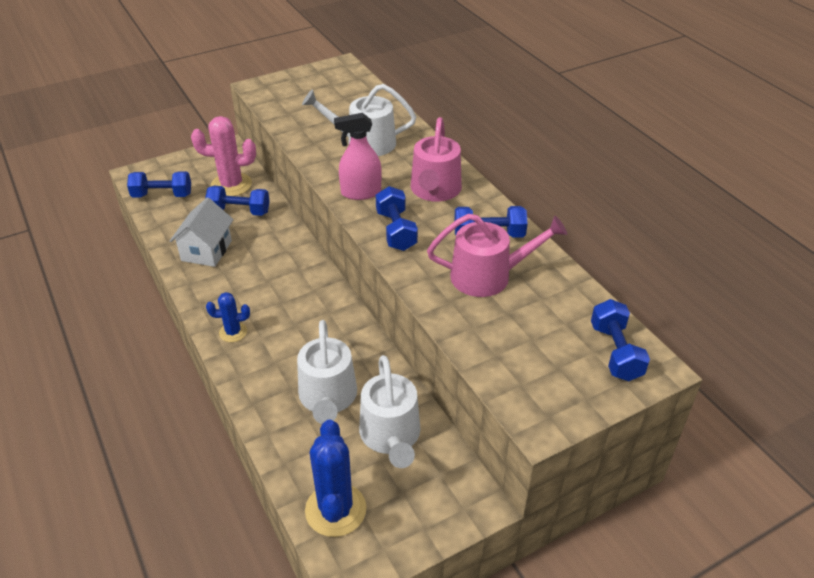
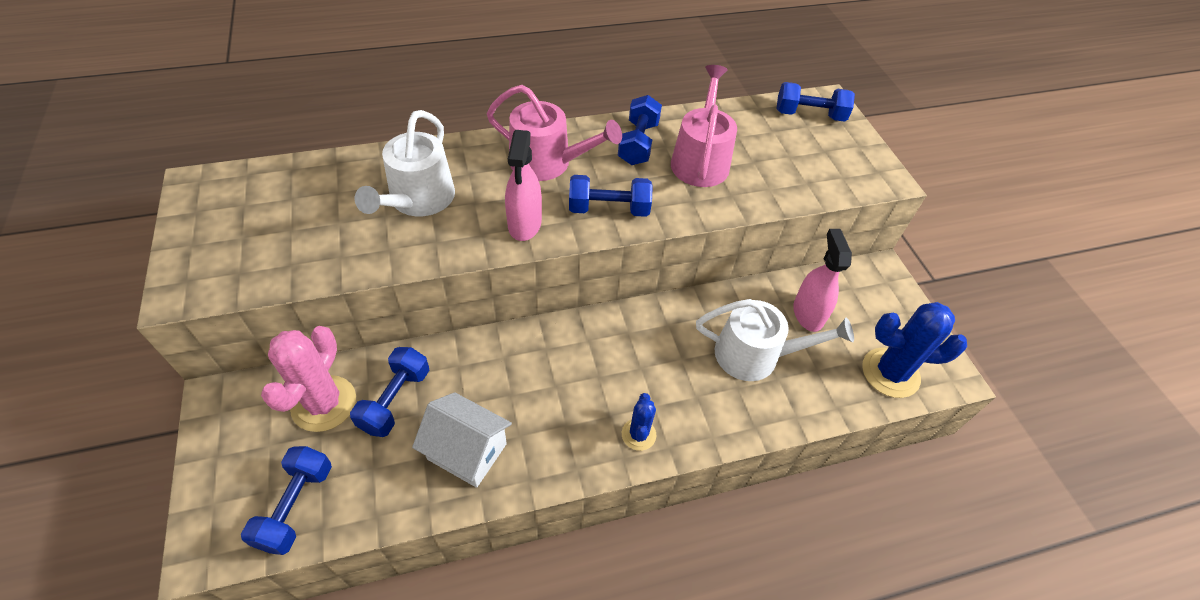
camera: 80 degrees left, 10 degrees up
white watering can [359,355,421,468] -> pink spray bottle [793,229,852,332]

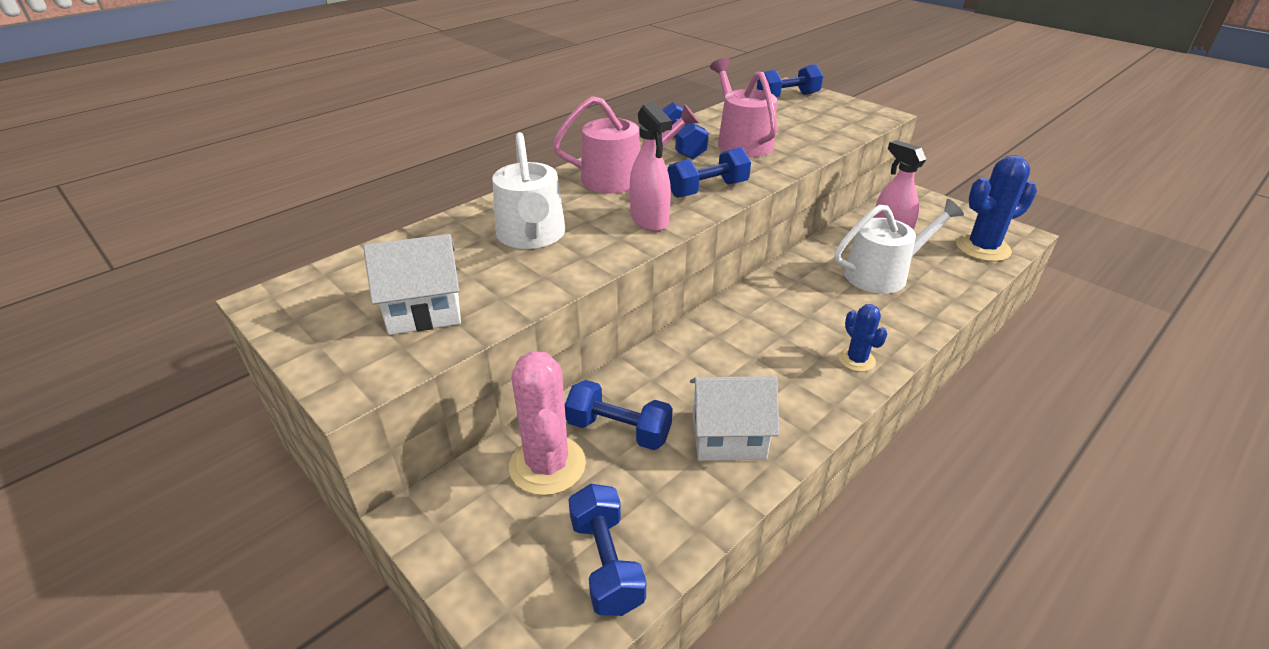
camera: 25 degrees left, 15 degrees down
blue dumbbell [350,347,429,437] -> blue dumbbell turned 60 degrees counterclockwise [565,380,673,450]
none -> white house [363,234,461,335]

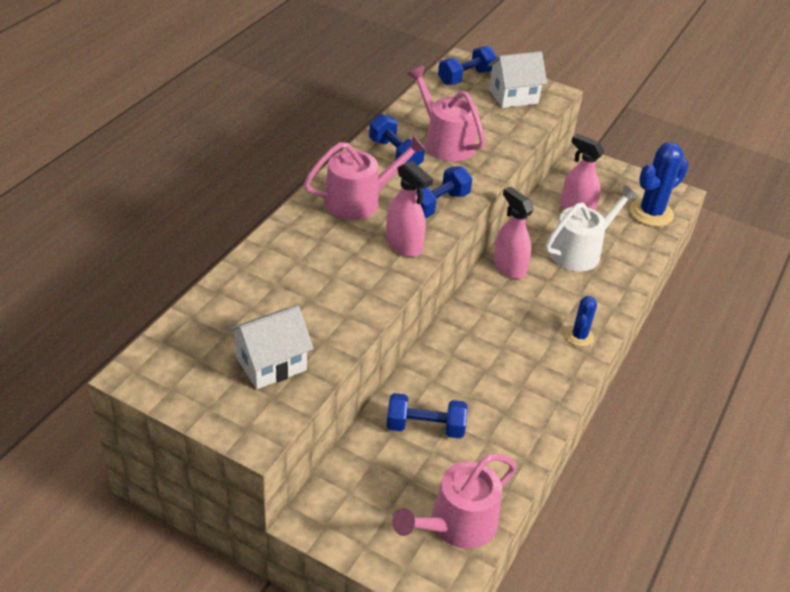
camera: 20 degrees left, 5 degrees up
white watering can [492,132,566,249] -> none
pink cactus [509,351,586,496] -> none
blue dumbbell [568,484,646,616] -> pink watering can [392,453,517,549]
white house [690,376,779,461] -> white house moved to [488,51,547,108]
blue cactus [839,304,888,372] -> blue cactus turned 60 degrees clockwise [566,296,597,346]
none -> pink spray bottle [494,187,534,279]

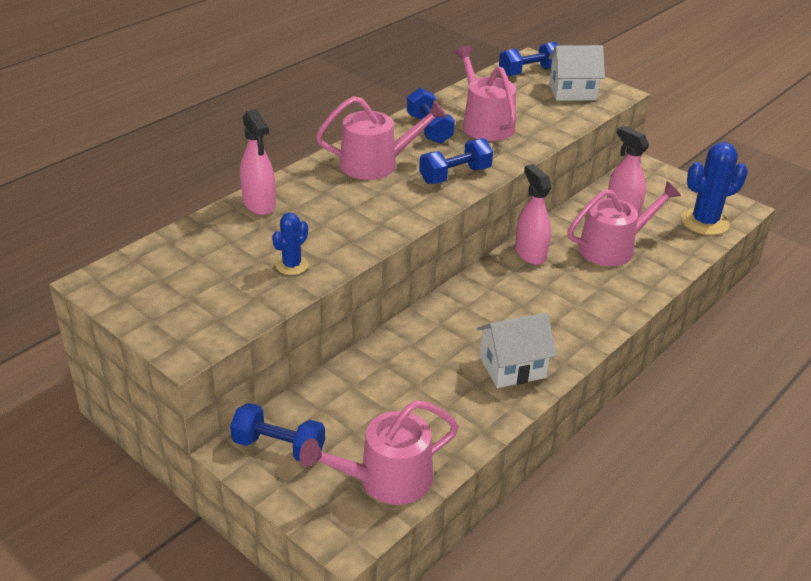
camera: 15 degrees right, 5 degrees down
white house [228,306,314,389] -> white house moved to [477,313,557,388]
pink spray bottle [386,161,433,257] -> pink spray bottle moved to [240,109,276,215]
blue dumbbell [386,393,468,438] -> blue dumbbell moved to [230,403,325,461]
white watering can [545,185,638,271] -> pink watering can [568,181,681,266]
blue cactus [566,296,597,346] -> blue cactus moved to [272,212,309,275]

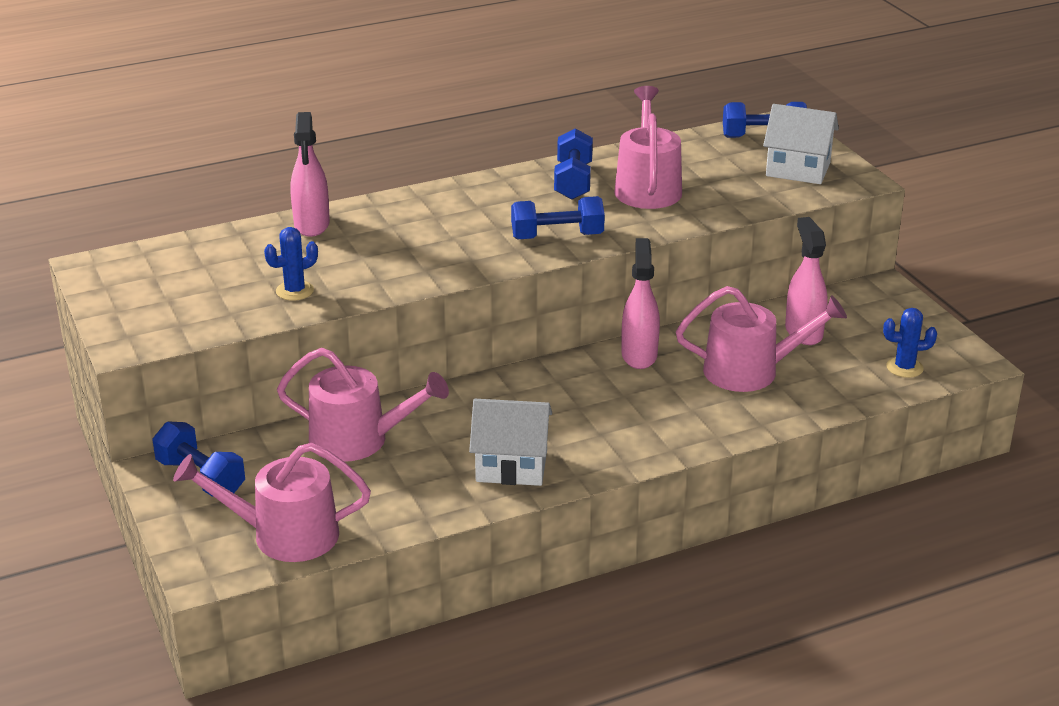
camera: 25 degrees right, 5 degrees down
pink watering can [316,96,447,180] -> pink watering can moved to [277,348,449,462]
blue cactus [681,142,748,235] -> blue cactus [883,308,937,378], size x0.56

